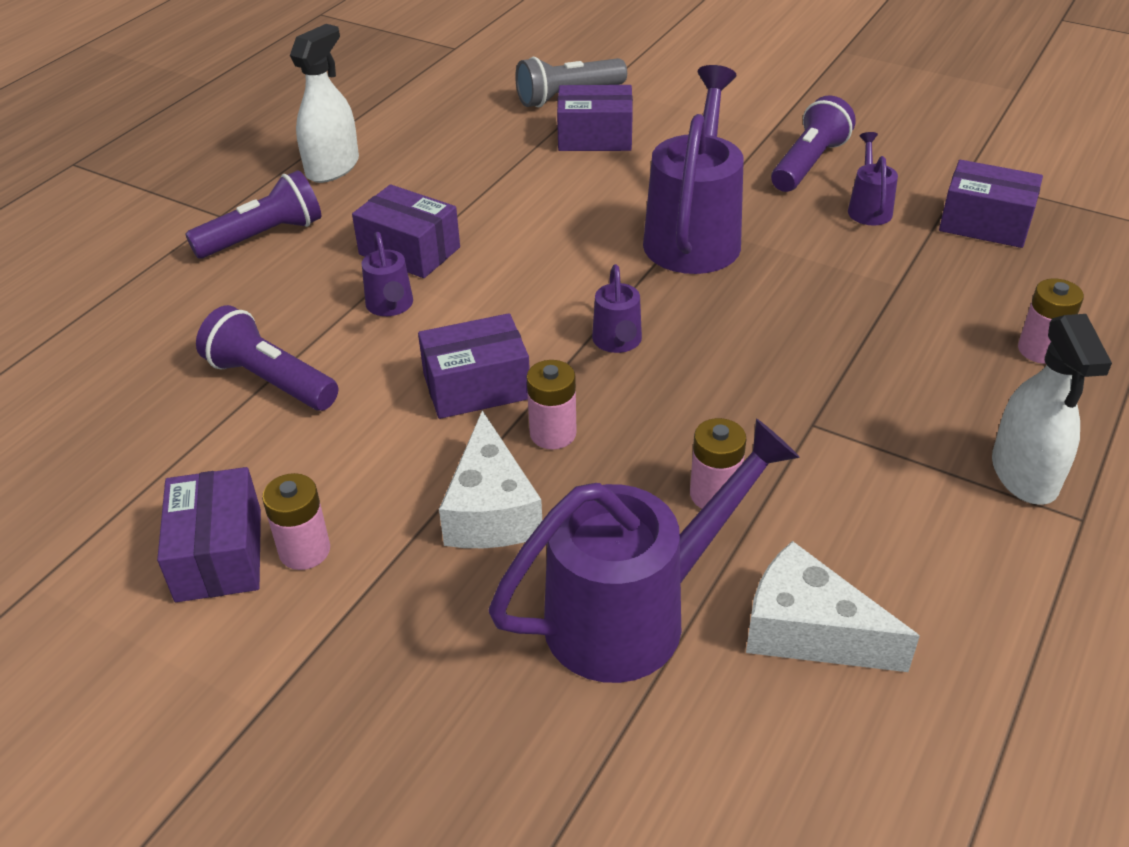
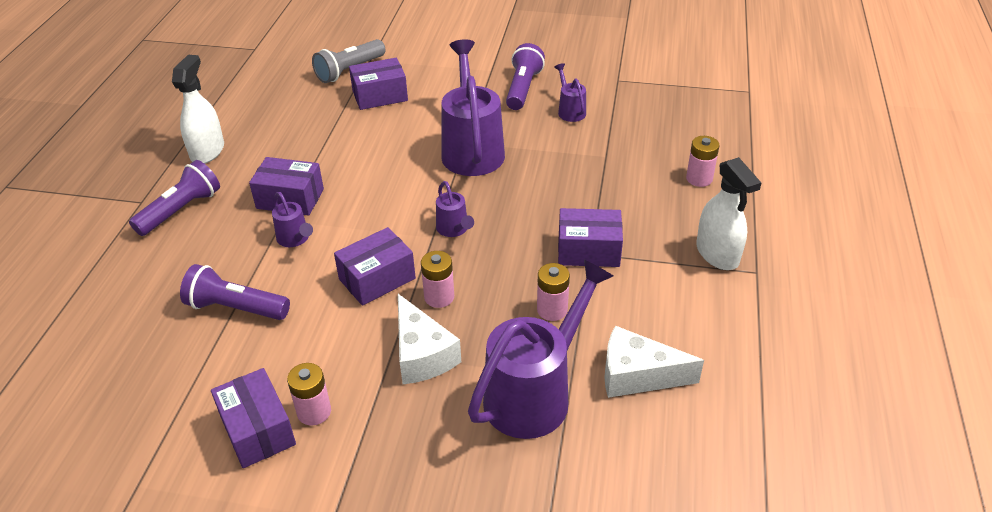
camera: 20 degrees left, 0 degrees up
purple box [939,160,1043,248] -> purple box moved to [558,208,623,267]

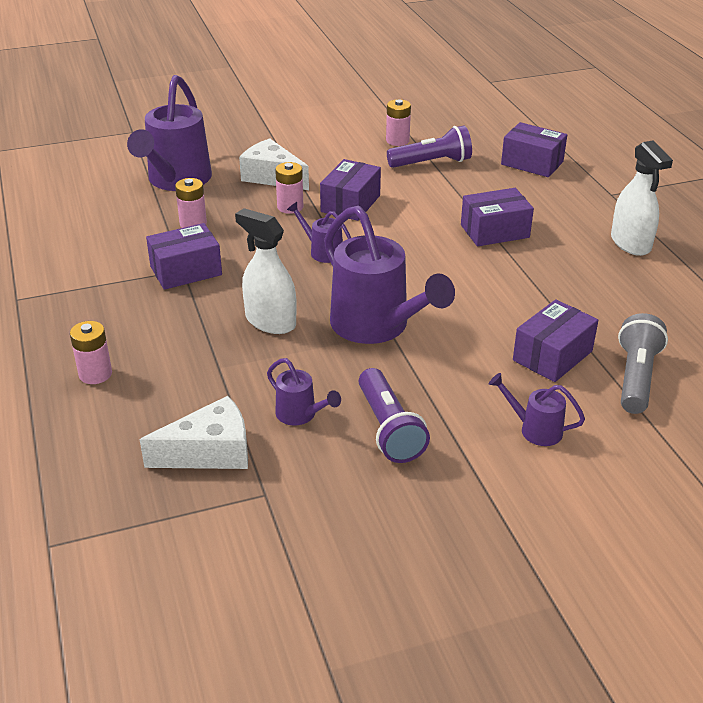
camera: 150 degrees right, 5 degrees down
purple flashlight [129,160,220,236] -> none
purple box [211,368,296,468] -> purple box moved to [501,122,567,177]
purple watering can [272,192,313,247] -> purple watering can moved to [489,373,585,446]
pink battery [287,363,331,426] -> pink battery moved to [386,99,411,146]
white cheese [604,326,704,398] -> white cheese moved to [140,396,248,469]
white spray bottle [696,157,761,270] -> white spray bottle moved to [235,208,297,334]

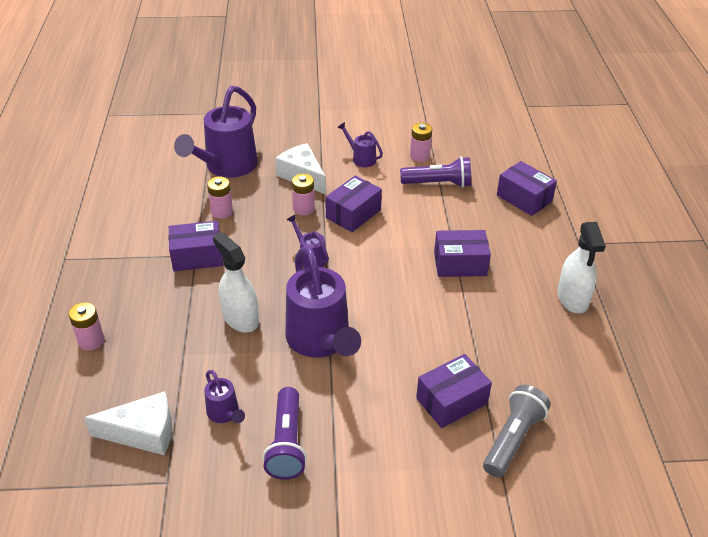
camera: 15 degrees right, 5 degrees up
purple watering can [489,373,585,446] -> purple watering can moved to [337,122,383,167]

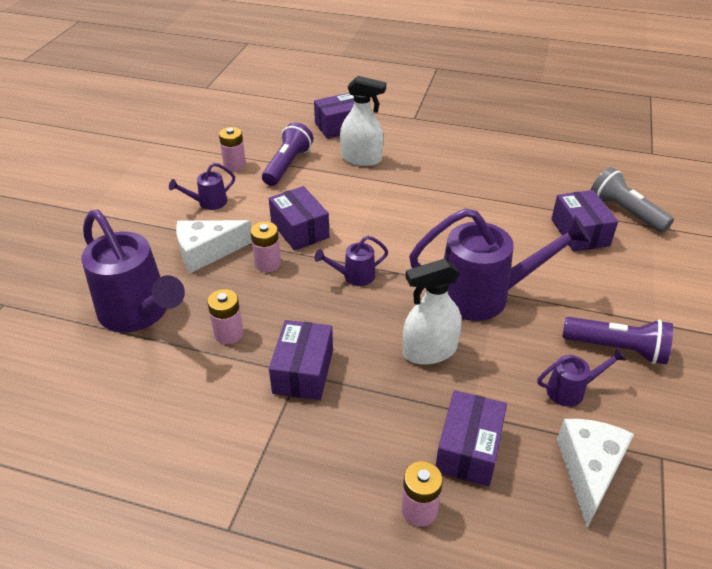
camera: 70 degrees left, 0 degrees up
purple box [434,230,491,277] -> purple box moved to [436,390,507,487]
white spray bottle [557,222,606,314] -> white spray bottle moved to [340,76,386,166]

